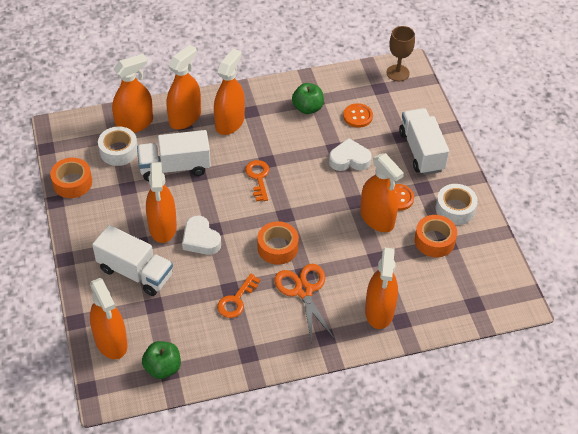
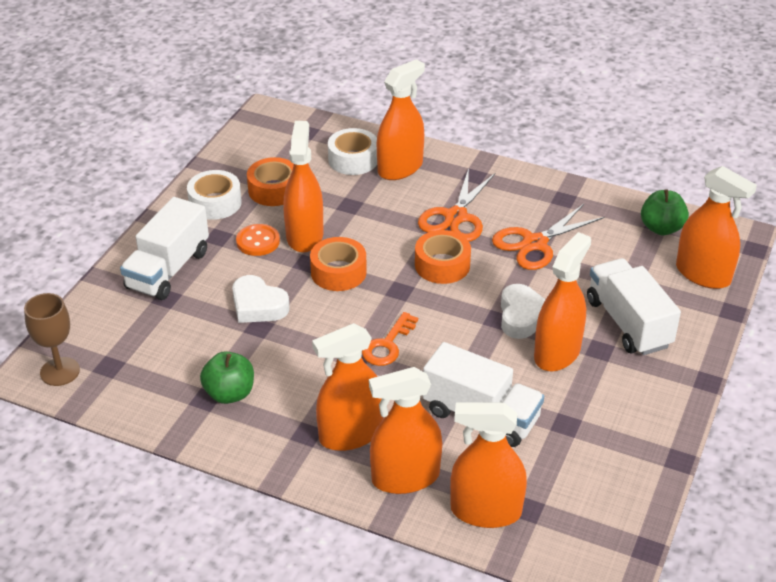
camera: 140 degrees left, 10 degrees down
orange tape [50,158,92,198] -> orange tape moved to [310,237,367,291]
orange spray bottle [90,278,128,359] -> orange spray bottle turned 120 degrees clockwise [676,166,757,289]
white tape [98,126,138,166] -> white tape moved to [328,128,377,175]
orange key [217,274,261,318] -> orange scissors [492,204,605,270]
orange button [343,103,373,128] -> none

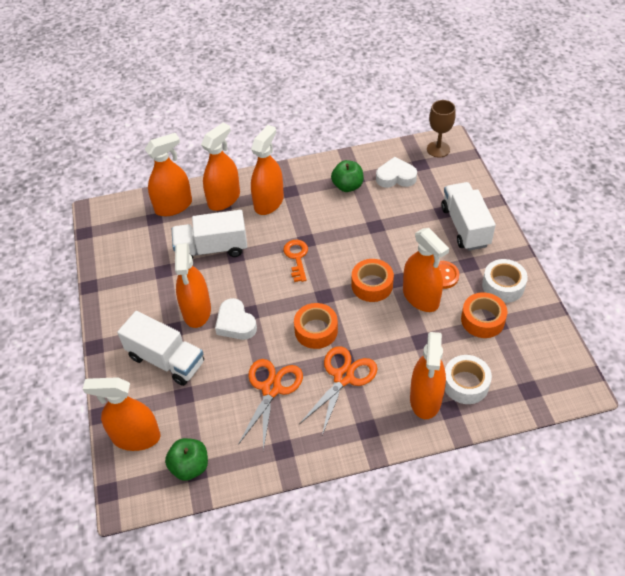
camera: 145 degrees right, 10 degrees up
white heart [232,275,290,323] -> white heart moved to [376,157,417,188]
orange scissors [418,168,496,242] -> orange scissors turned 45 degrees clockwise [299,346,378,435]

